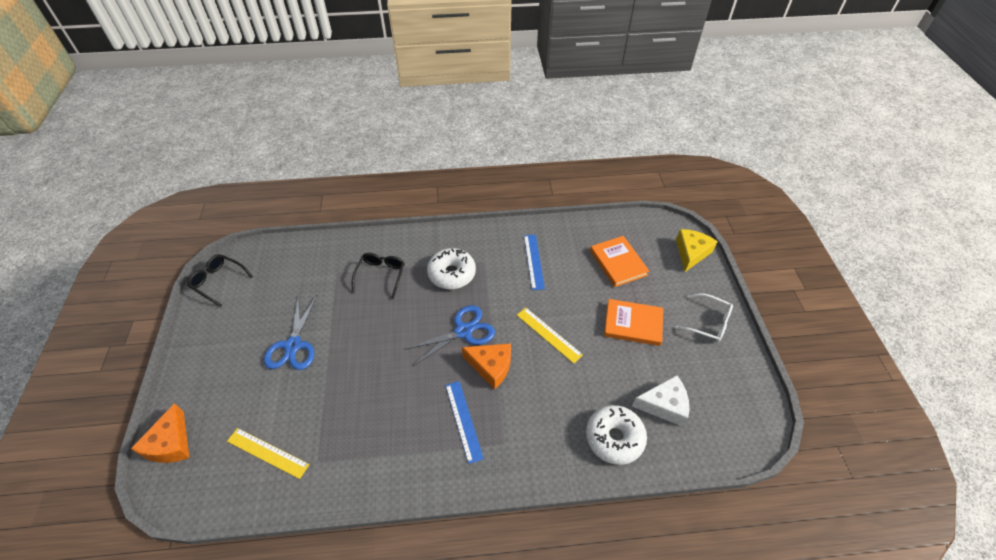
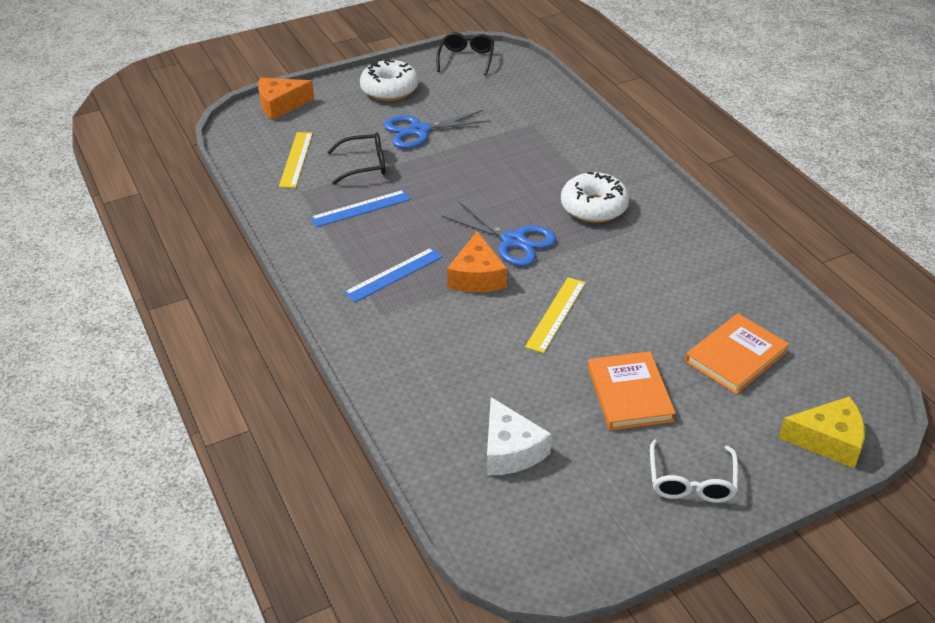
camera: 70 degrees right, 10 degrees down
black glasses [352,253,405,299] -> black glasses moved to [327,132,386,185]
blue ruler [524,235,545,290] -> blue ruler moved to [310,190,411,227]
white donut [586,405,647,465] -> white donut moved to [360,60,419,101]

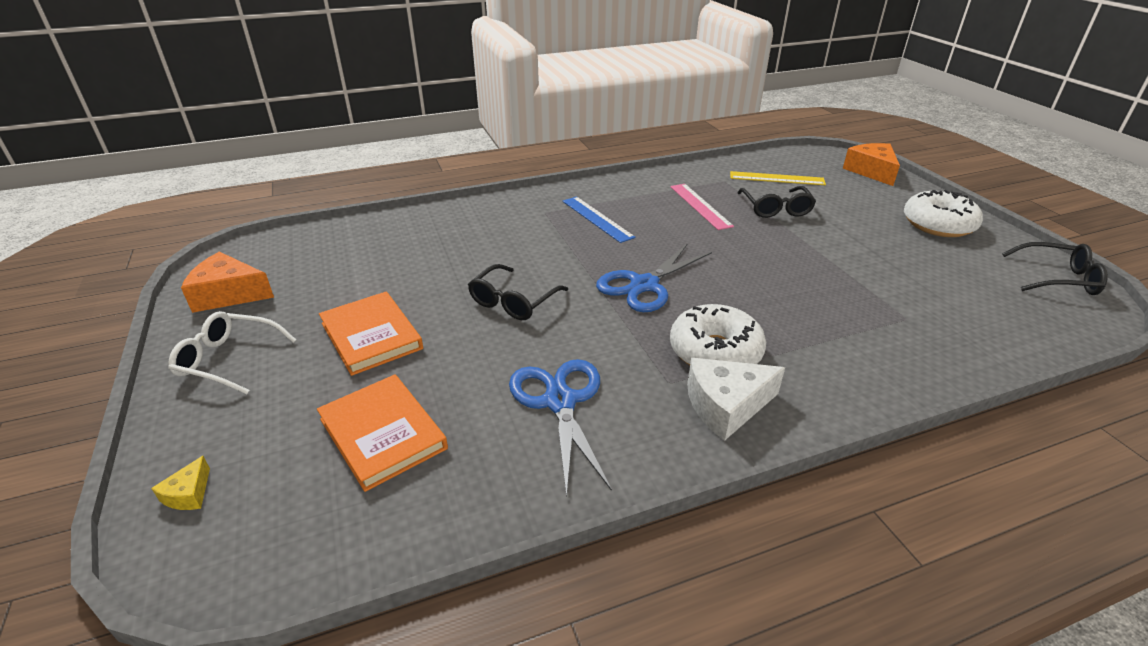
camera: 95 degrees right, 5 degrees down
blue ruler [310,190,411,227] -> pink ruler [670,184,734,230]
blue scissors [384,110,491,149] -> blue scissors moved to [509,359,612,498]
orange cheese [447,231,507,292] -> orange cheese moved to [181,252,274,313]
white cheese [487,397,551,475] -> white cheese moved to [687,358,785,441]
yellow ruler [525,277,586,353] -> black glasses [468,264,568,320]
orange book [588,351,676,430] -> orange book turned 60 degrees clockwise [319,292,423,376]
yellow cheese [779,396,865,469] -> yellow cheese [151,456,210,510], size x0.49

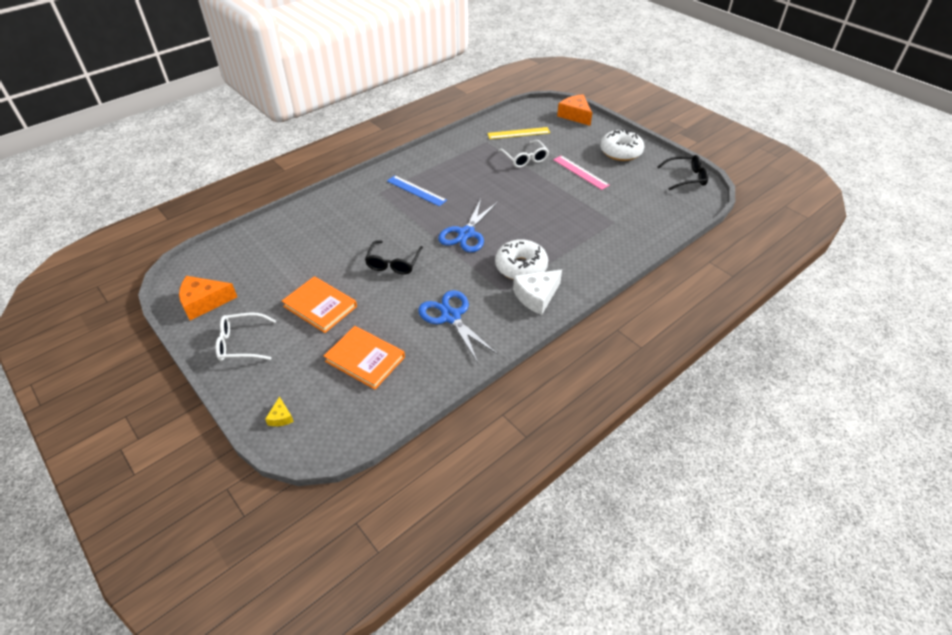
camera: 20 degrees left, 10 degrees up
pink ruler [670,184,734,230] -> pink ruler moved to [553,155,610,190]
black glasses [738,186,816,218] -> white glasses [498,140,549,168]

